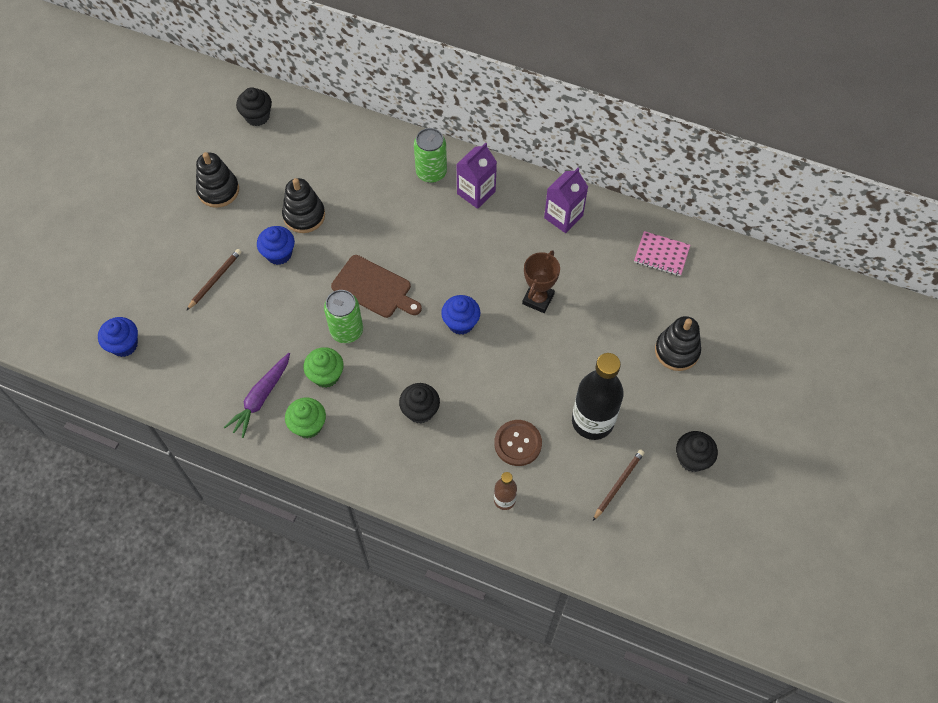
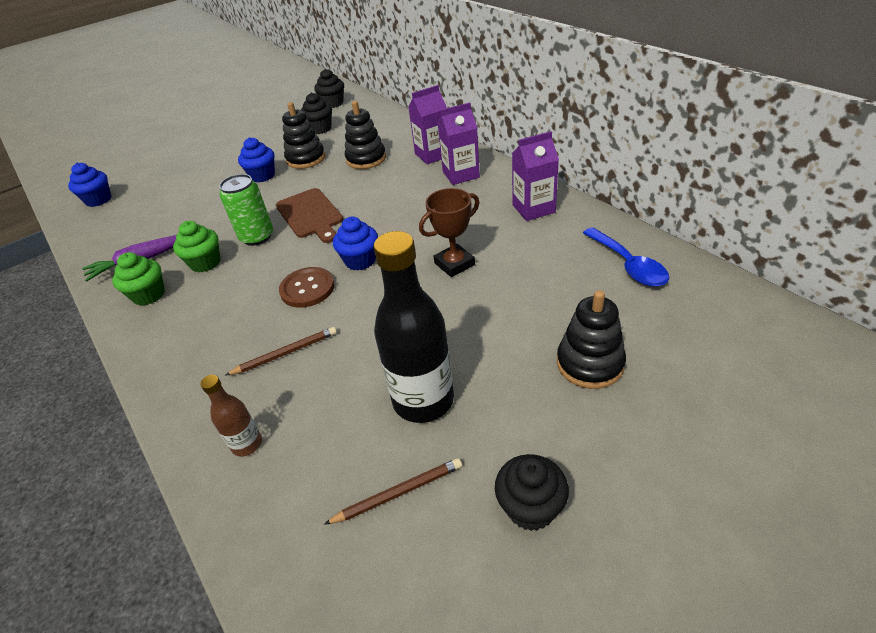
camera: 35 degrees right, 20 degrees down
brown pencil [186,249,241,311] -> brown pencil moved to [225,327,337,376]
black stacking toy [196,152,239,208] -> black stacking toy moved to [345,101,386,169]
black cupcake [399,383,440,424] -> black cupcake moved to [301,93,332,134]
green can [414,128,447,183] -> purple carton [408,85,447,164]
brown button [494,420,542,466] -> brown button moved to [279,267,334,308]
pink notebook [634,231,690,276] -> blue spoon [583,227,669,287]

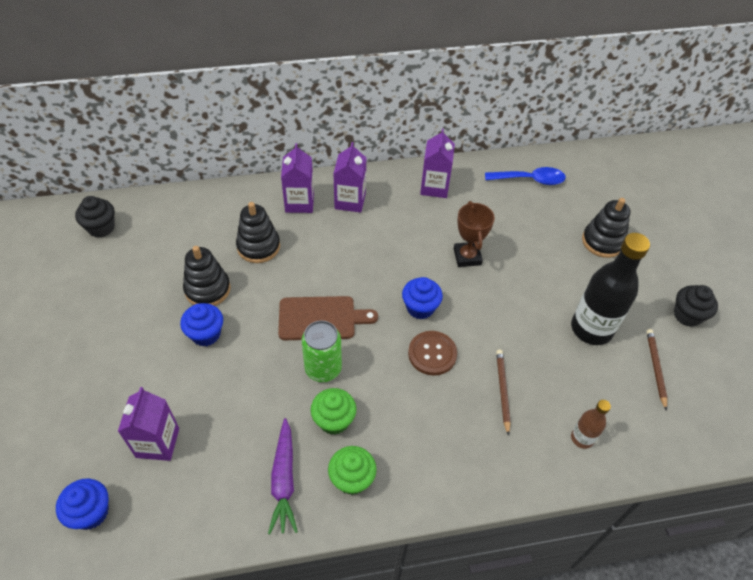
camera: 70 degrees left, 10 degrees up
black cupcake [301,93,332,134] -> none
none -> purple carton [118,387,179,461]

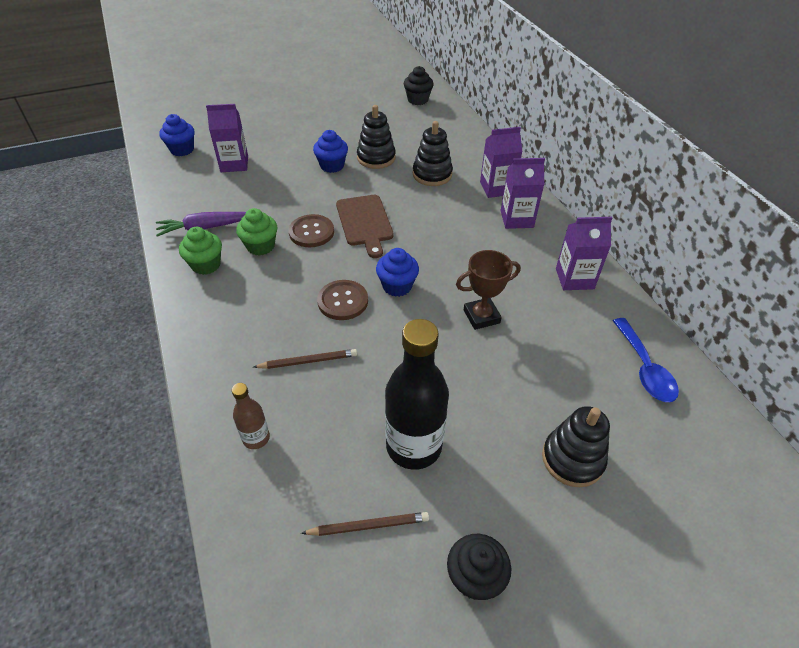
camera: 80 degrees right, 5 degrees down
green can [301,321,342,382] -> brown button [289,214,334,247]

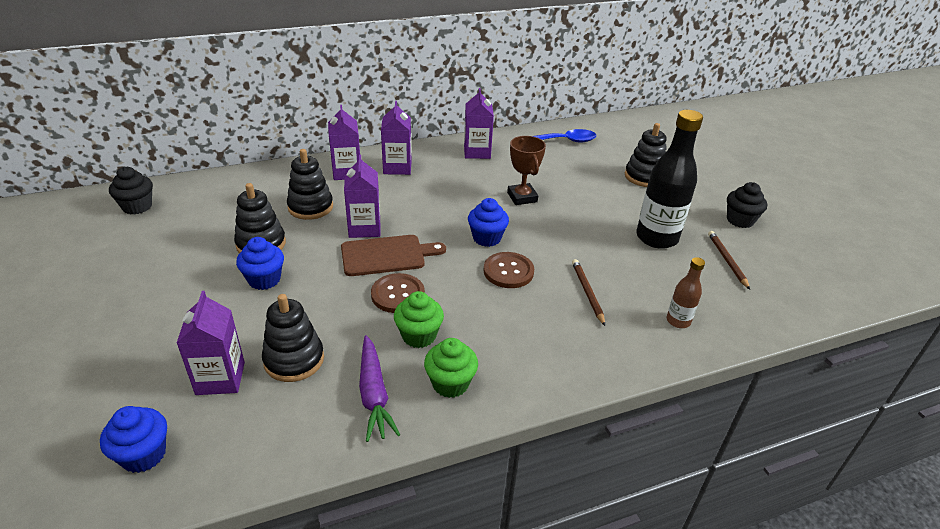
camera: 90 degrees left, 10 degrees down
none -> black stacking toy [262,294,324,382]
none -> purple carton [344,155,380,238]

